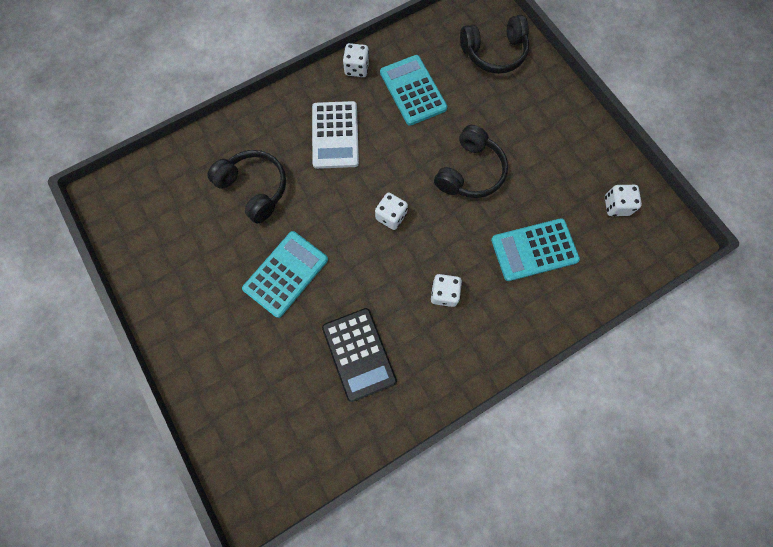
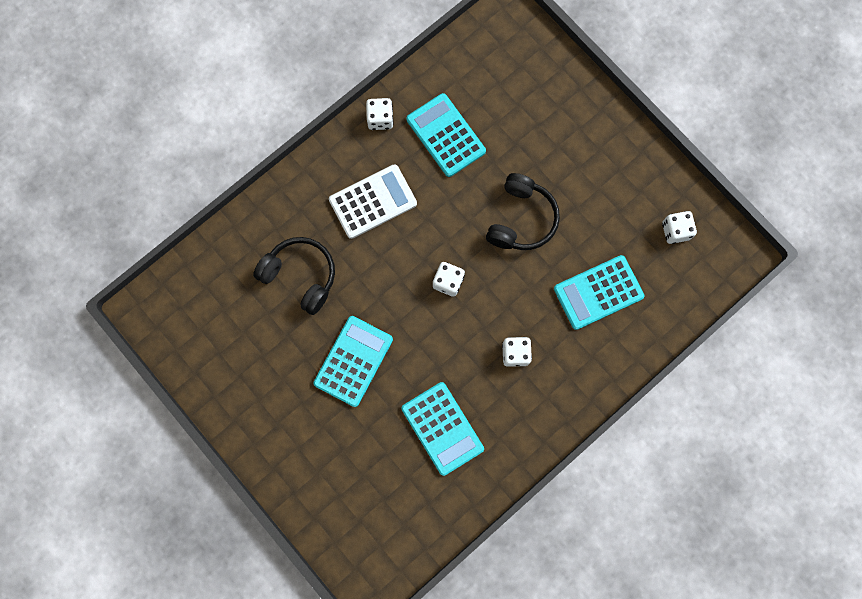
camera: 10 degrees left, 5 degrees up
white calculator [312,101,359,169] -> white calculator turned 105 degrees counterclockwise [329,164,417,239]
black calculator [322,308,397,402] -> turquoise calculator [402,382,484,476]
black headphones [460,15,529,74] -> none

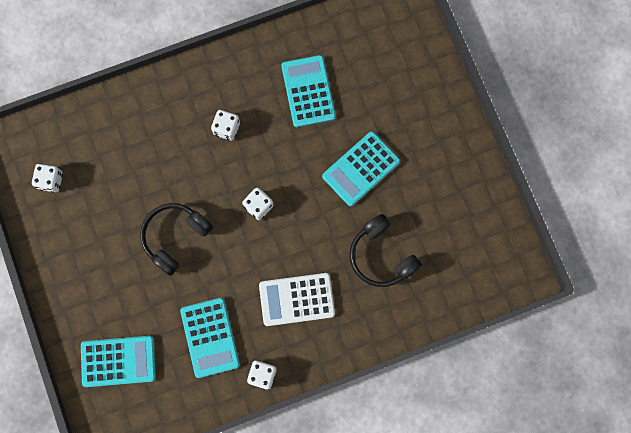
camera: 160 degrees left, 0 degrees up
turquoise calculator [554,255,644,330] -> turquoise calculator moved to [81,336,156,387]

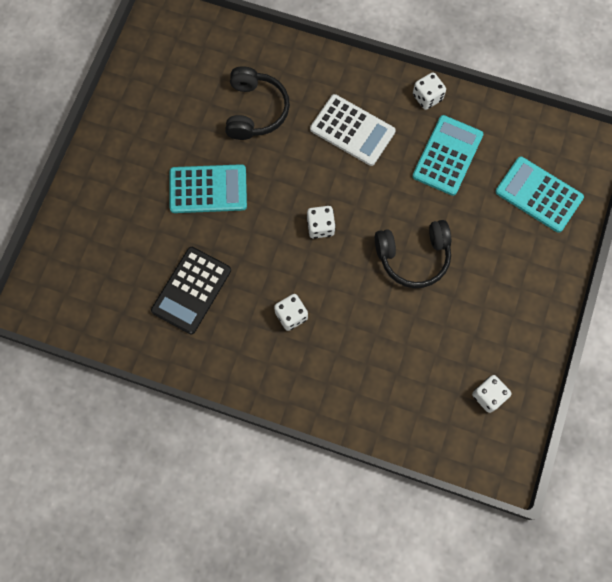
camera: 140 degrees left, 5 degrees down
turquoise calculator [281,55,336,127] -> black calculator [151,247,231,334]

